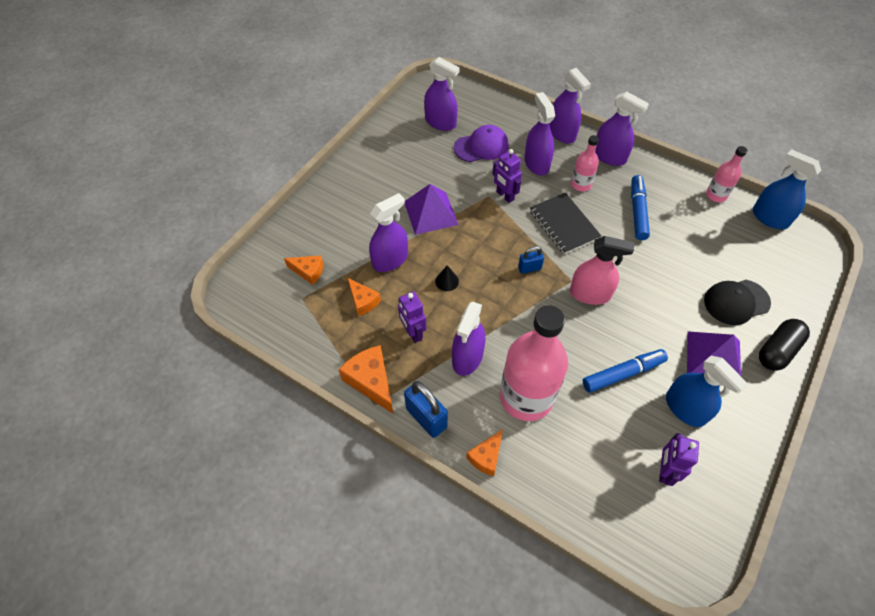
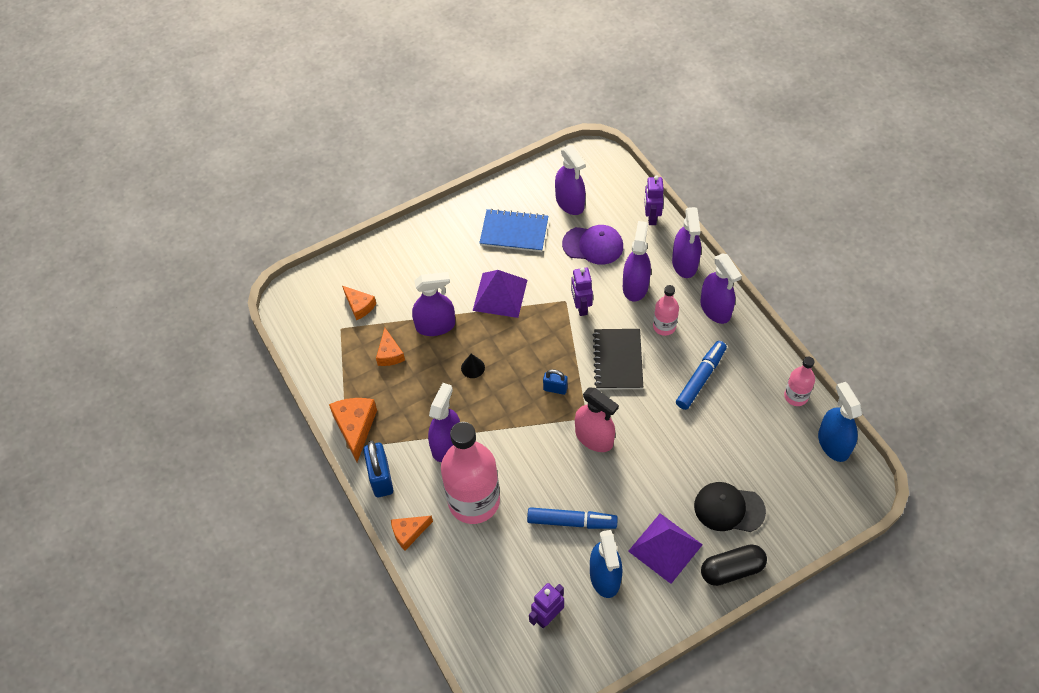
camera: 30 degrees right, 0 degrees up
purple robot [398,291,426,343] -> purple robot moved to [644,175,664,225]
purple spray bottle [452,302,485,376] -> purple spray bottle turned 150 degrees clockwise [428,383,460,462]
none -> blue notebook [479,209,548,252]

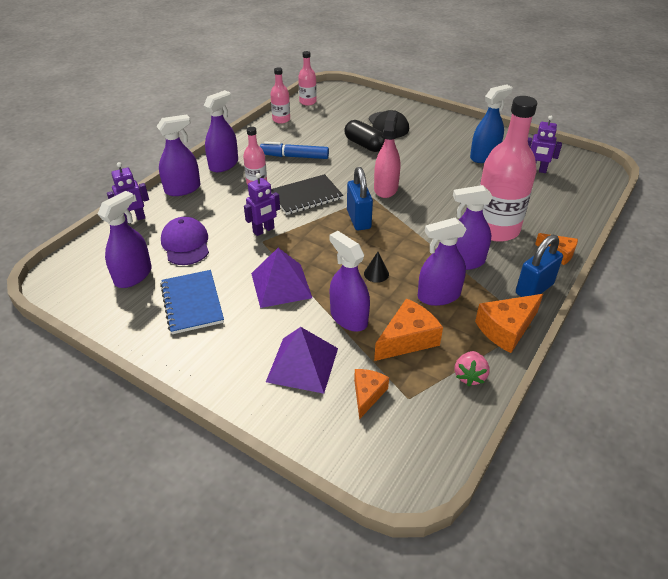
camera: 120 degrees left, 15 degrees down
orange cheese [376,328,405,366] -> orange cheese [374,298,443,361], size x1.57
blue marker [527,507,618,529] -> none
blue padlock [543,369,568,395] -> blue padlock [347,167,373,230], size x1.72
purple spray bottle [623,221,651,301] -> purple spray bottle moved to [418,218,467,306]
purple pyramid [628,513,703,584] -> purple pyramid moved to [266,327,338,394]
black capsule [701,544,767,586] -> black capsule moved to [344,120,385,152]
blue spray bottle [818,382,862,462] -> pink bottle [298,51,317,106]
none -> pink strawberry [455,351,490,386]

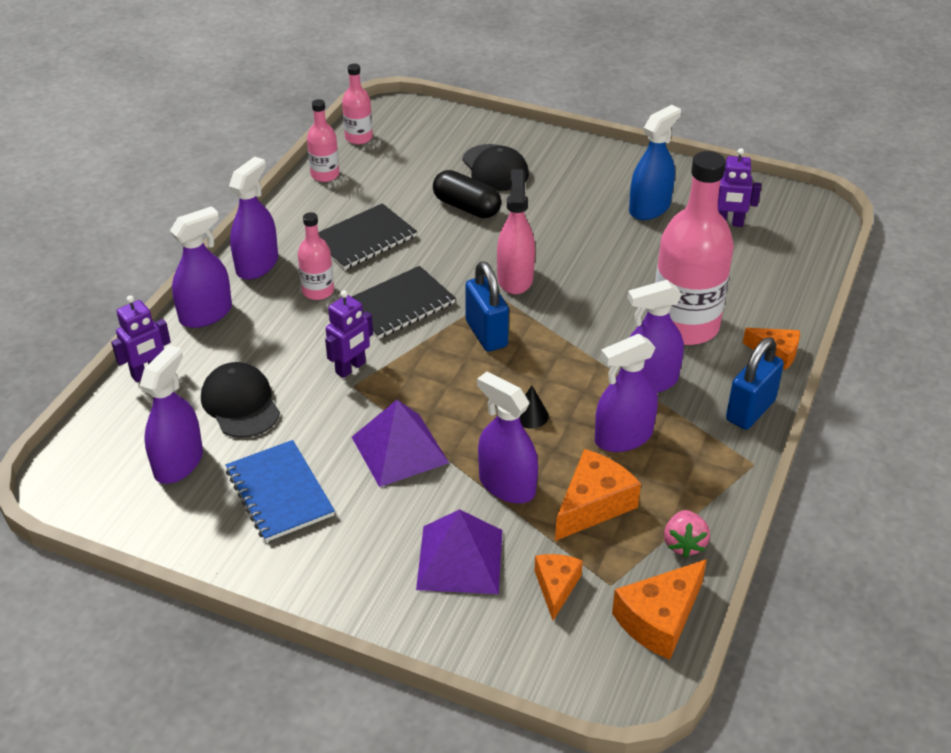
camera: 10 degrees left, 0 degrees up
purple cap [161,217,209,265] -> black cap [201,362,280,438]
blue marker [260,142,329,159] -> black notebook [318,203,417,270]
orange cheese [475,294,543,353] -> orange cheese moved to [612,559,707,660]

